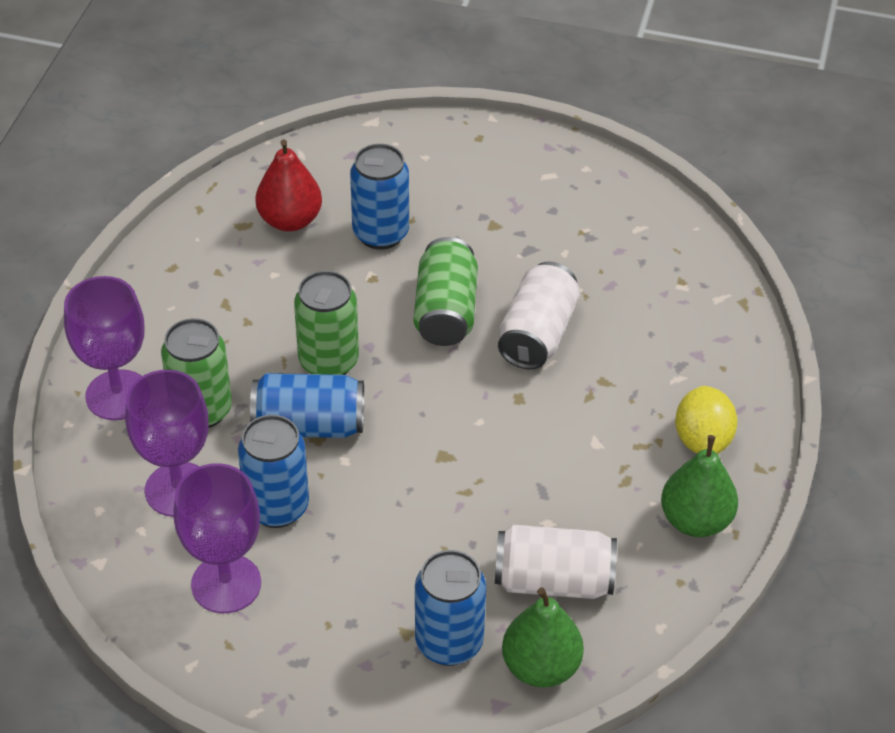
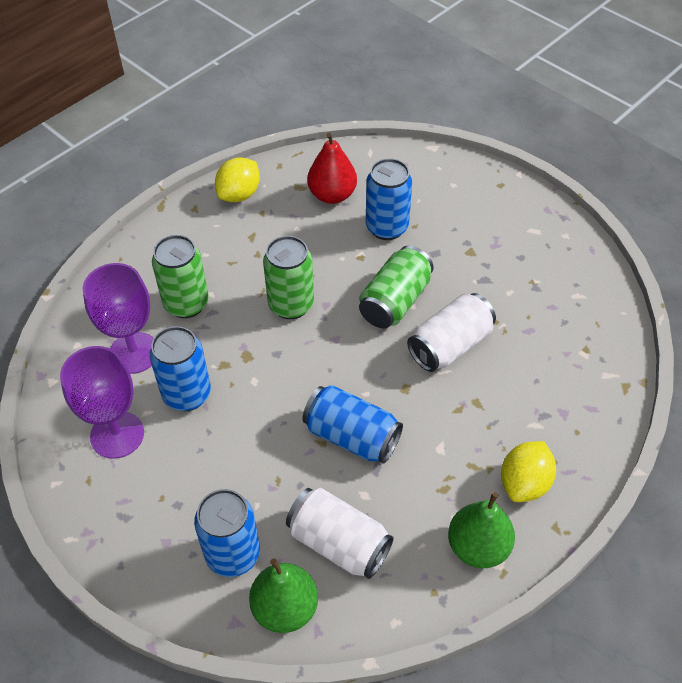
camera: 30 degrees right, 5 degrees up
purple goblet [64,276,144,420] -> none
blue can [250,373,364,438] -> blue can moved to [302,385,403,464]
none -> yellow lemon [215,157,260,202]

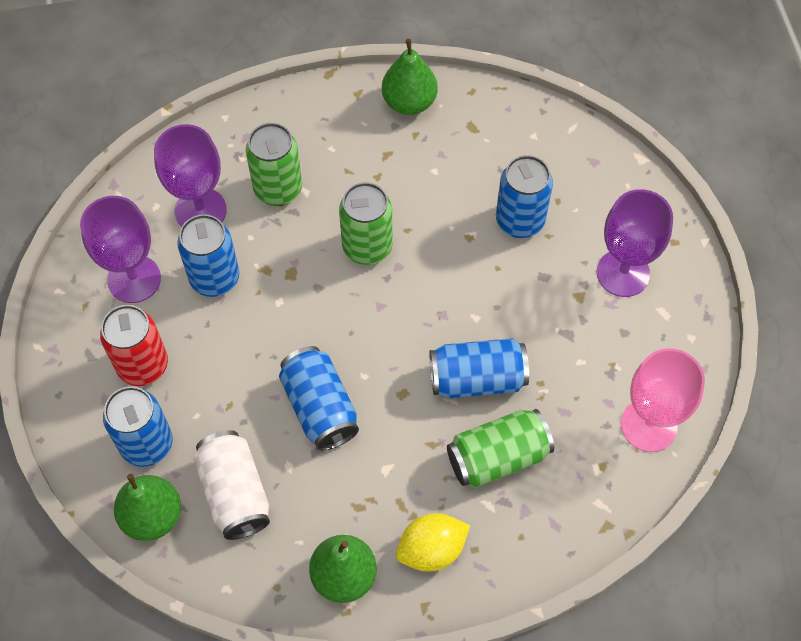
camera: 35 degrees right, 10 degrees up
yellow lemon [215,157,260,202] -> green pear [382,39,438,115]
red pear [307,133,357,204] -> none
green can [359,246,434,328] -> green can moved to [447,409,554,488]
white can [407,293,496,372] -> blue can [429,338,529,398]
none -> red can [100,305,168,386]
none -> purple goblet [597,189,673,297]
none -> pink goblet [621,348,705,452]

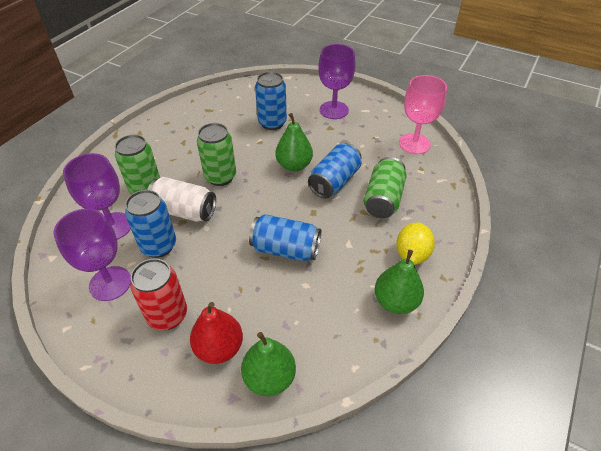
camera: 50 degrees left, 15 degrees down
blue can [103,386,173,467] -> red pear [190,302,243,364]
white can [193,430,270,540] -> white can moved to [147,177,216,222]
green pear [382,39,438,115] -> green pear moved to [275,113,313,171]

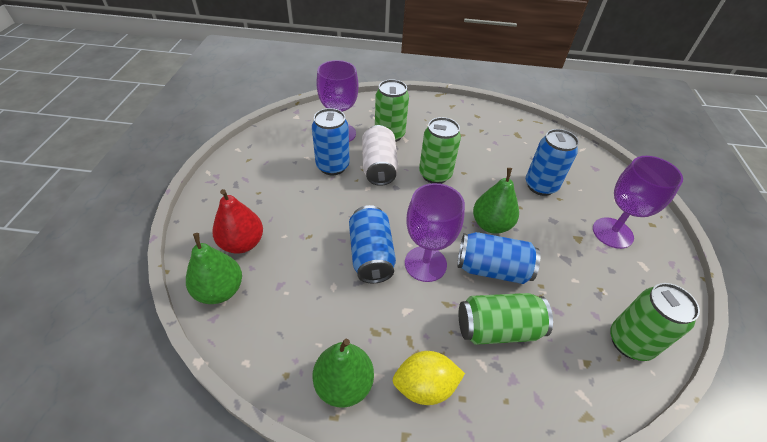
camera: 65 degrees right, 0 degrees up
purple goblet [54,209,131,301] -> purple goblet moved to [405,183,465,282]
red can [130,258,187,330] -> none
pink goblet [399,75,447,154] -> green can [610,283,700,361]

